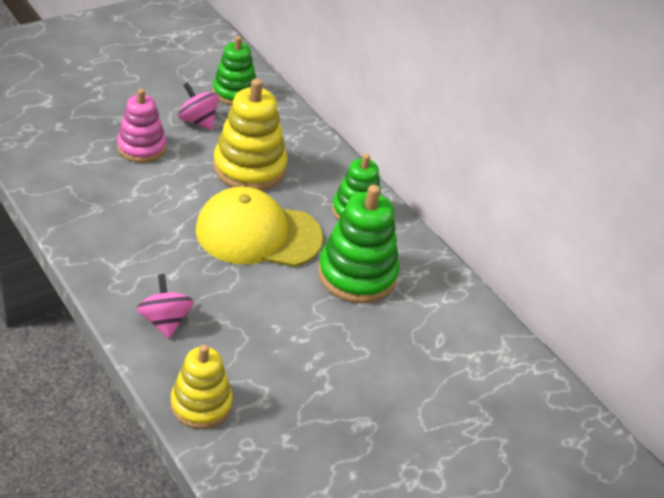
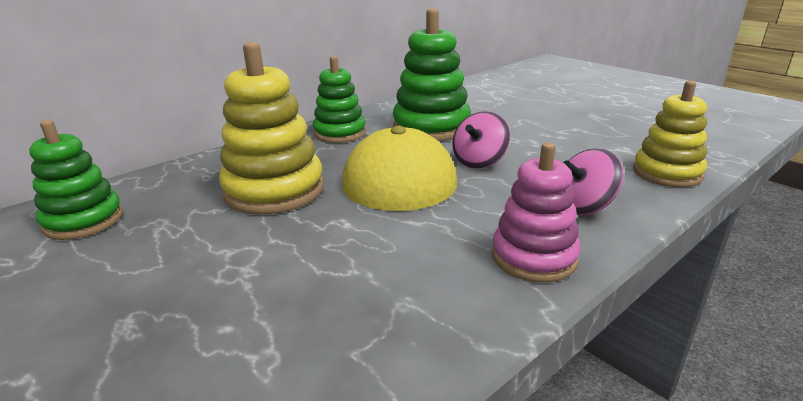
camera: 90 degrees left, 15 degrees down
pink stacking toy [117,89,166,163] -> pink stacking toy moved to [492,142,581,282]
pink spinning top [178,82,219,130] -> pink spinning top moved to [452,111,510,169]

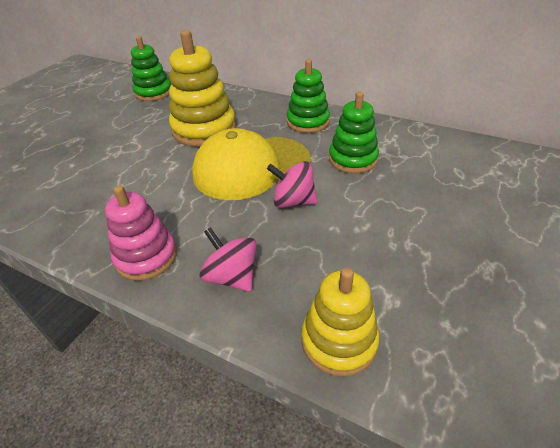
camera: 70 degrees right, 15 degrees up
green stacking toy [393,8,471,141] -> green stacking toy [329,92,379,173], size x0.67

